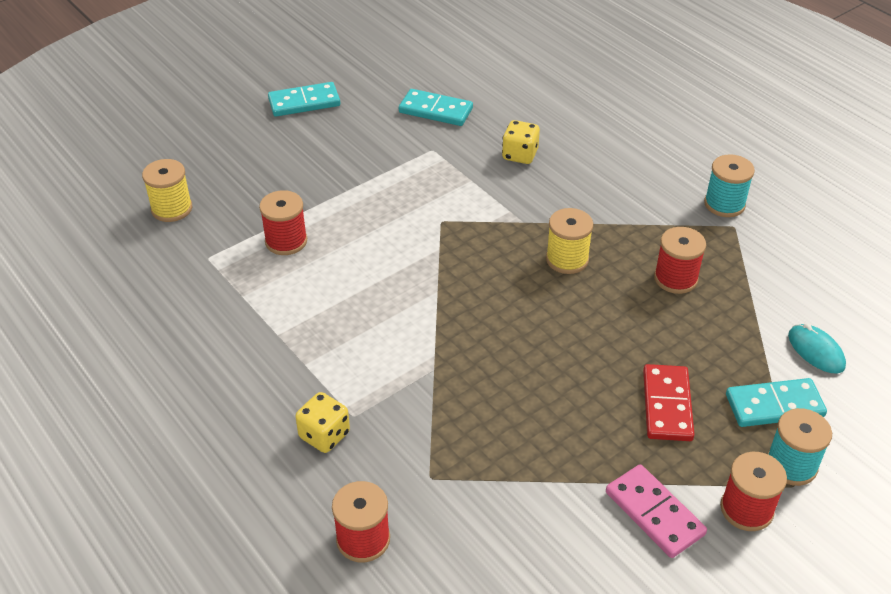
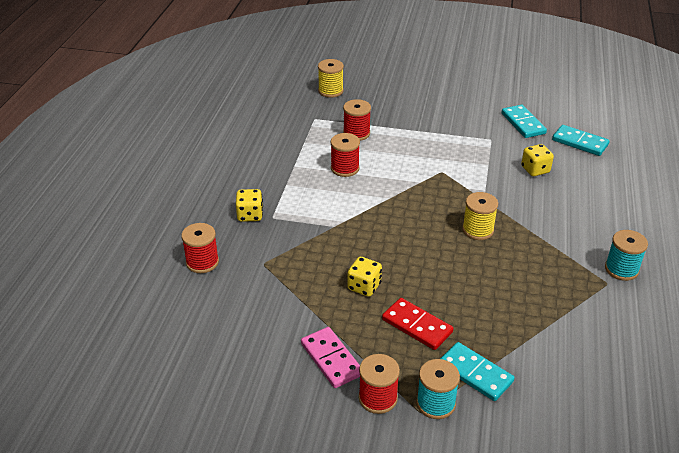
camera: 50 degrees right, 5 degrees down
turquoise domino [268,82,340,117] -> turquoise domino moved to [552,125,610,156]
pink domino [606,464,707,558] -> pink domino turned 45 degrees counterclockwise [301,327,360,388]
red domino [643,364,695,441] -> red domino turned 75 degrees clockwise [382,298,453,350]
red spool [654,227,706,294] -> red spool moved to [330,133,360,177]
turquoise mouse [788,324,846,373] -> none
none -> yellow dice [347,257,382,297]

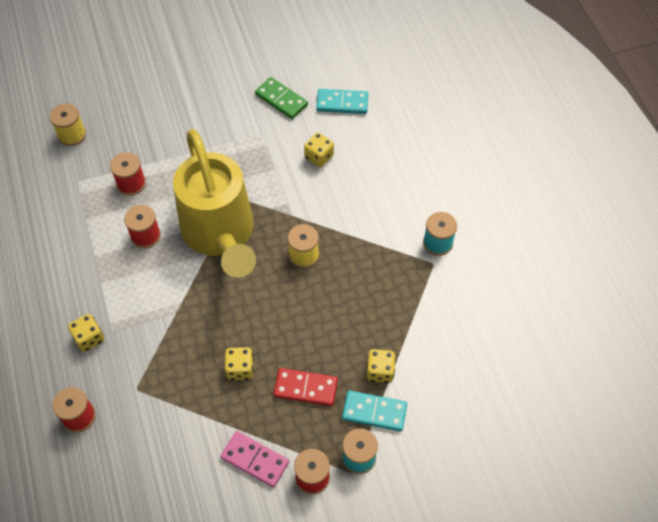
camera: 30 degrees left, 20 degrees up
turquoise domino [501,105,547,138] -> green domino [255,77,308,119]
none -> yellow watering can [173,129,256,278]
none -> yellow dice [367,349,396,383]

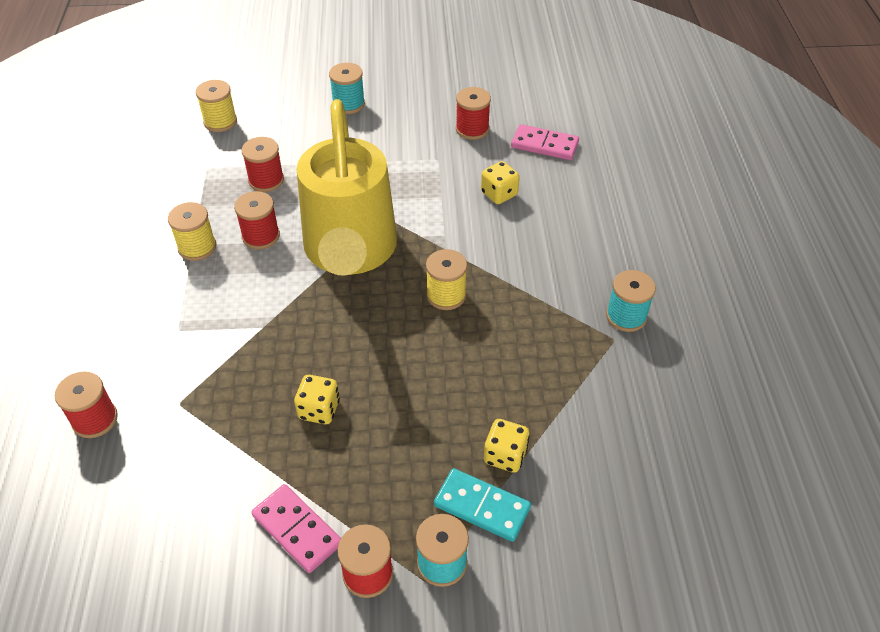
camera: 15 degrees right, 10 degrees down
yellow dice [68,314,104,352] -> none
green domino [255,77,308,119] -> red spool [456,87,491,140]
red domino [273,368,338,406] -> none
turquoise domino [316,89,368,114] -> pink domino [511,124,579,160]
none -> yellow spool [168,202,216,261]
none -> turquoise spool [329,63,365,114]

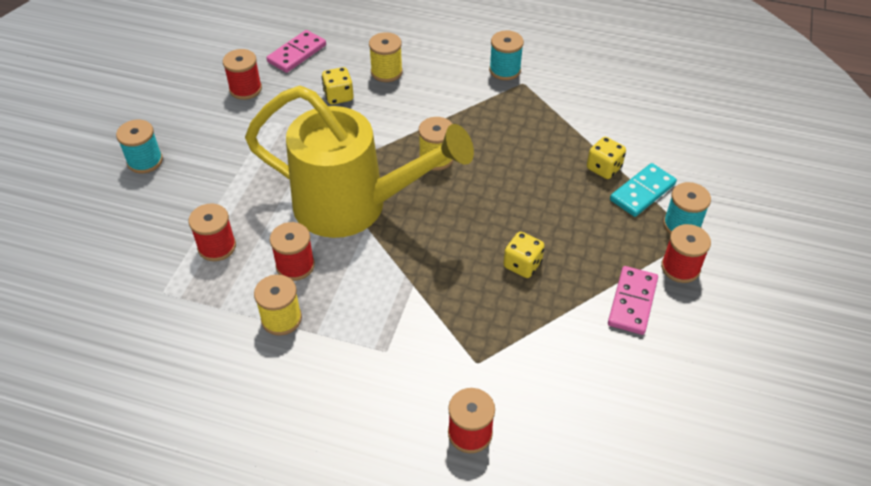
camera: 70 degrees left, 0 degrees up
yellow spool [196,80,237,132] -> yellow spool moved to [369,32,403,82]
pink domino [251,484,341,573] -> pink domino turned 45 degrees counterclockwise [608,266,658,335]

